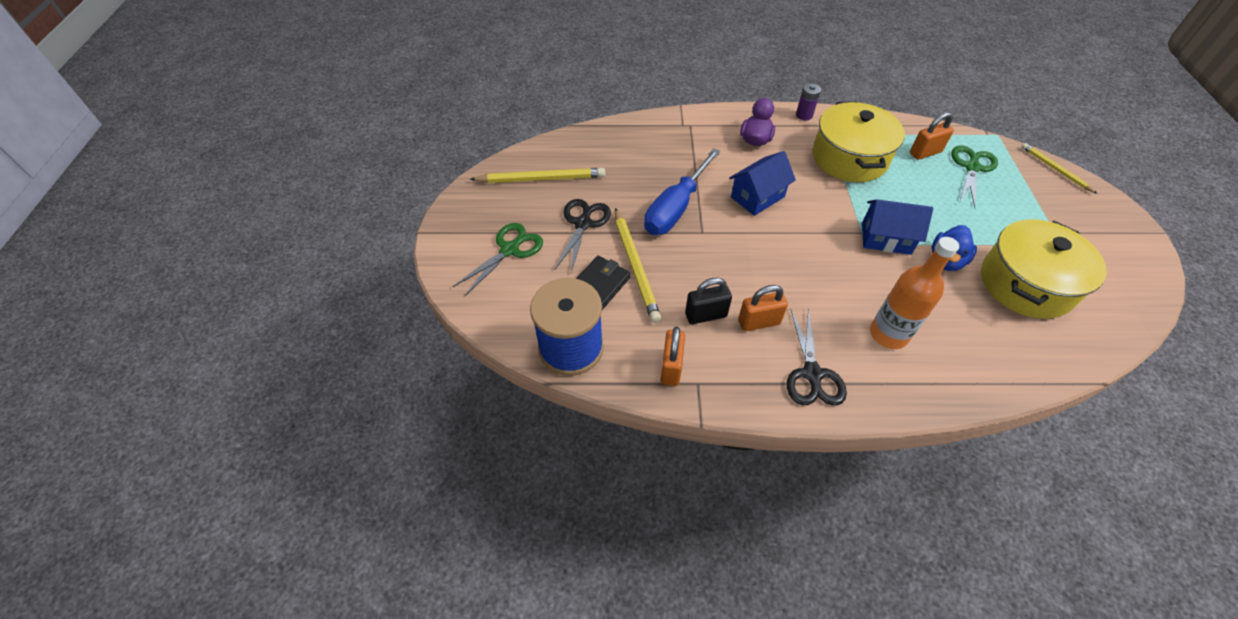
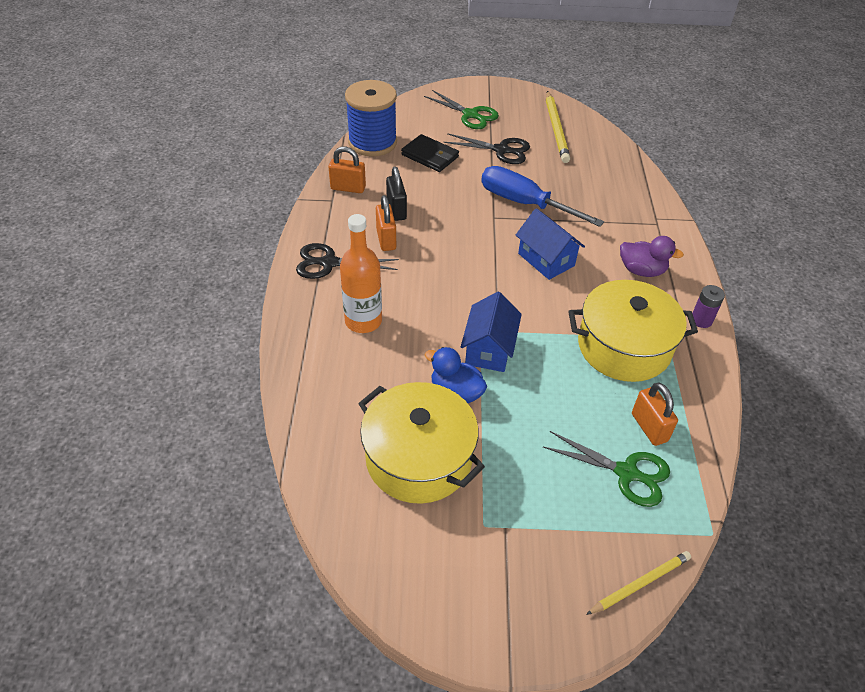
camera: 90 degrees right, 5 degrees down
yellow pencil [615,208,661,323] -> none

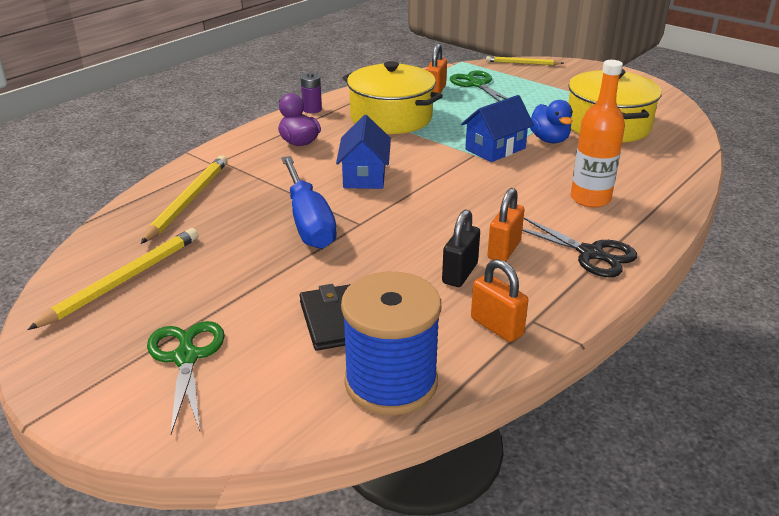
camera: 140 degrees left, 15 degrees down
black scissors [444,133,530,164] -> none
none -> yellow pencil [141,155,227,244]

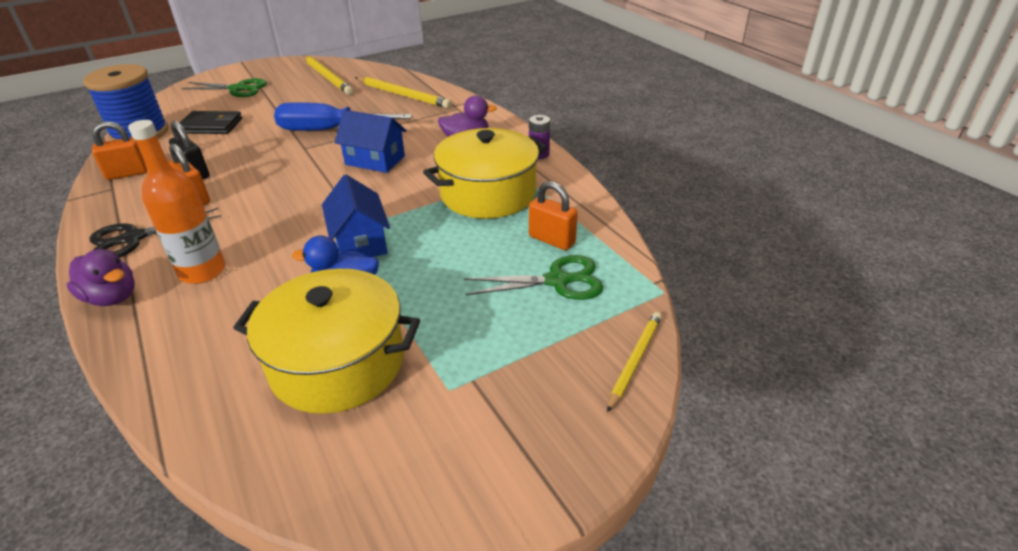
camera: 110 degrees right, 5 degrees up
none -> purple duck [66,249,135,306]

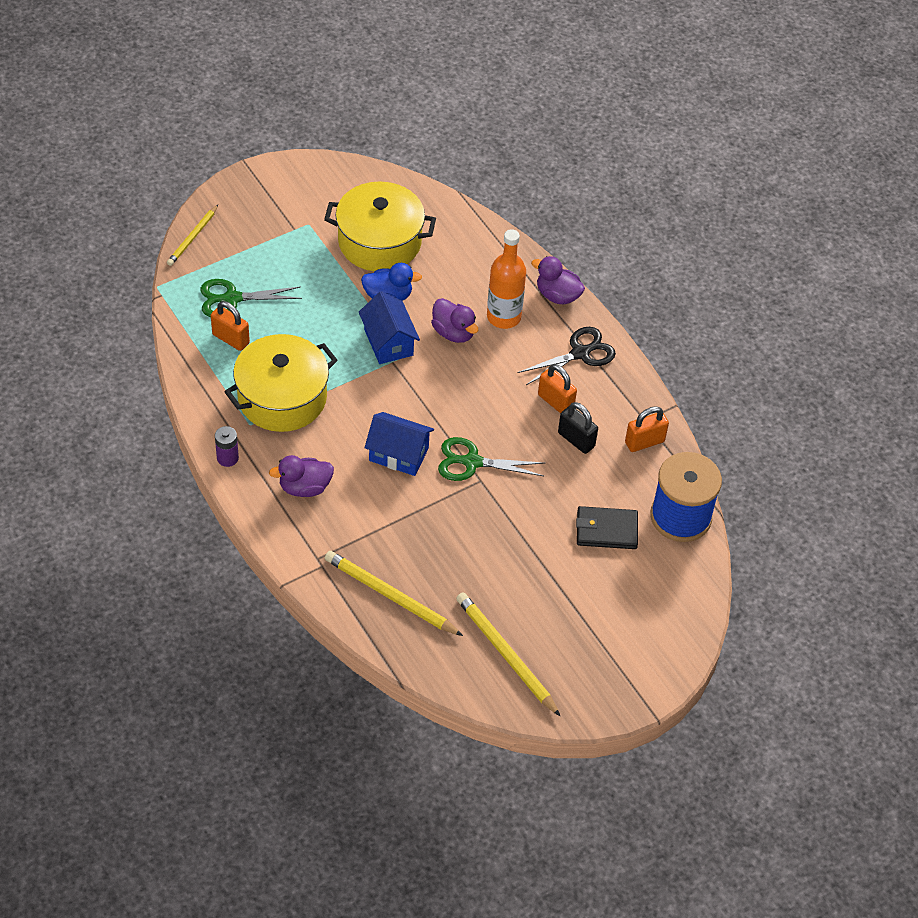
camera: 175 degrees right, 15 degrees up
green scissors [181,78,267,97] -> green scissors moved to [438,437,545,481]
blue screwdriver [274,102,412,131] -> none
none -> purple duck [431,298,478,343]

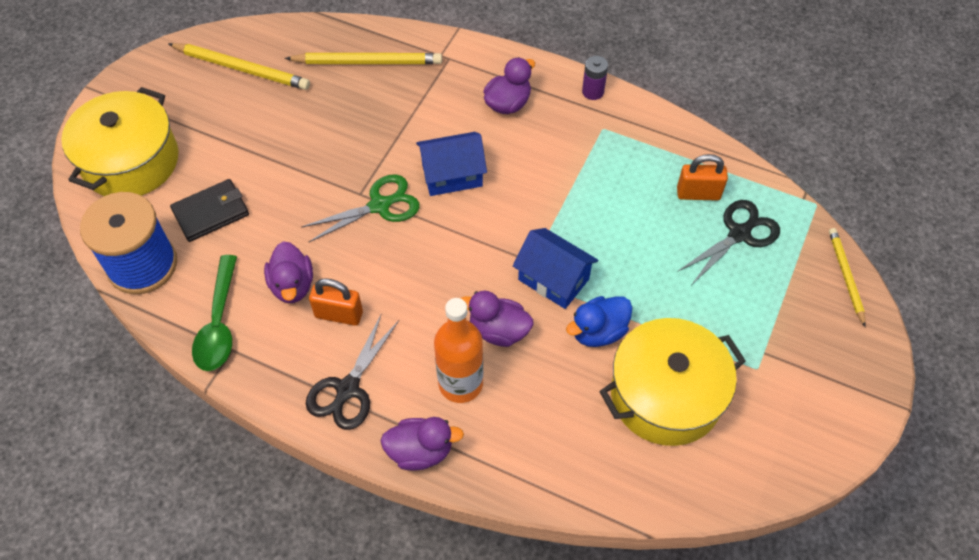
camera: 150 degrees right, 5 degrees up
green scissors [200,279,302,317] -> black scissors [677,200,780,284]
yellow pot [224,334,337,432] -> yellow pot moved to [61,87,179,196]
black padlock [558,402,598,454] -> purple duck [264,241,313,303]
orange padlock [625,406,669,452] -> green spoon [192,255,237,371]

